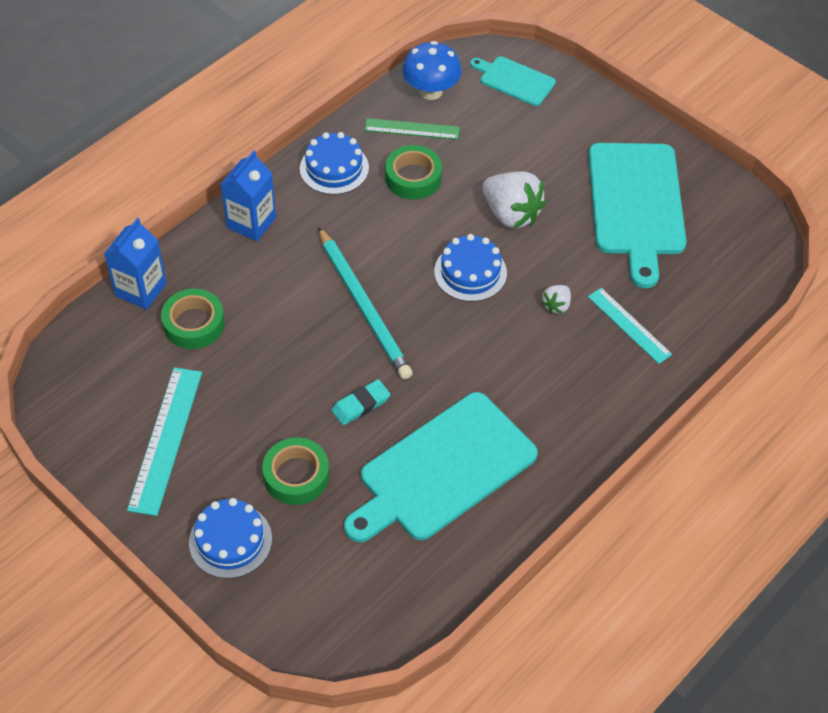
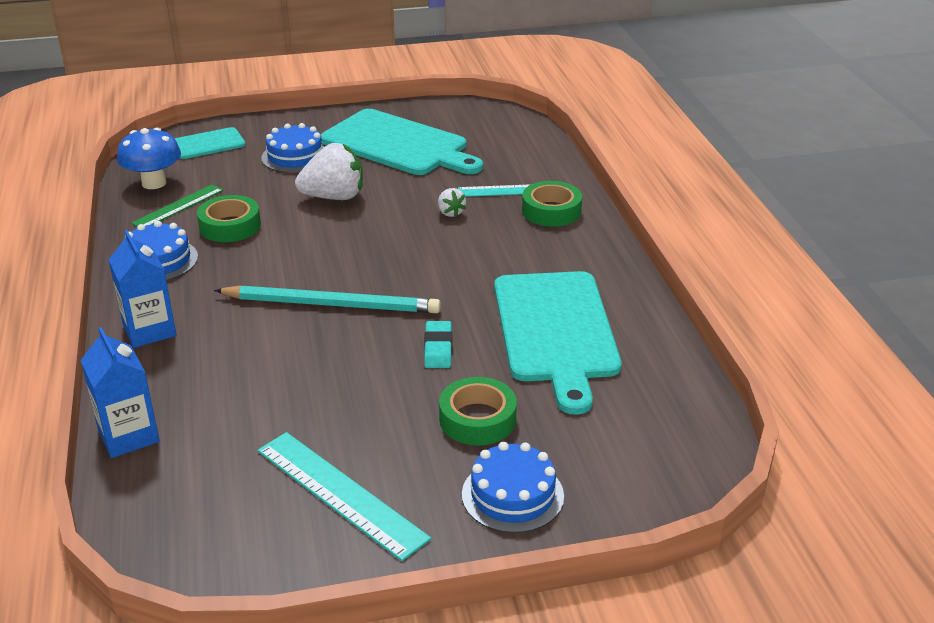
camera: 55 degrees left, 20 degrees down
green tape [161,289,225,349] -> green tape moved to [522,181,582,227]
blue cake [434,234,507,302] -> blue cake moved to [261,123,324,173]

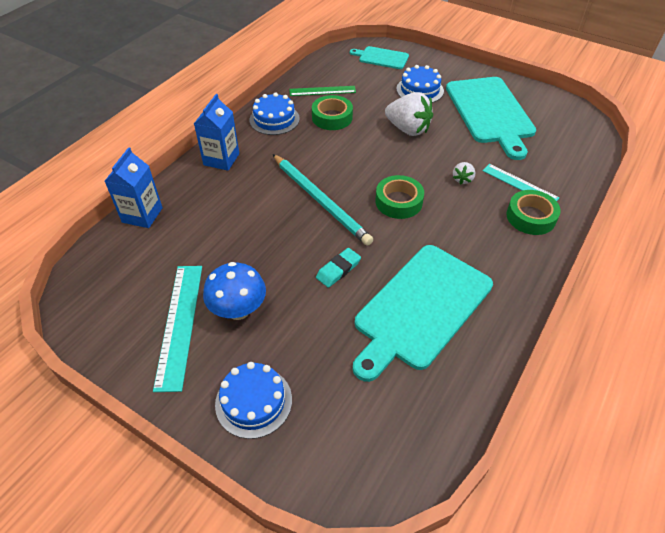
camera: 45 degrees right, 15 degrees up
blue mushroom [117,128,181,189] -> blue mushroom moved to [203,262,266,320]
green tape [439,377,517,445] -> green tape moved to [375,175,424,219]

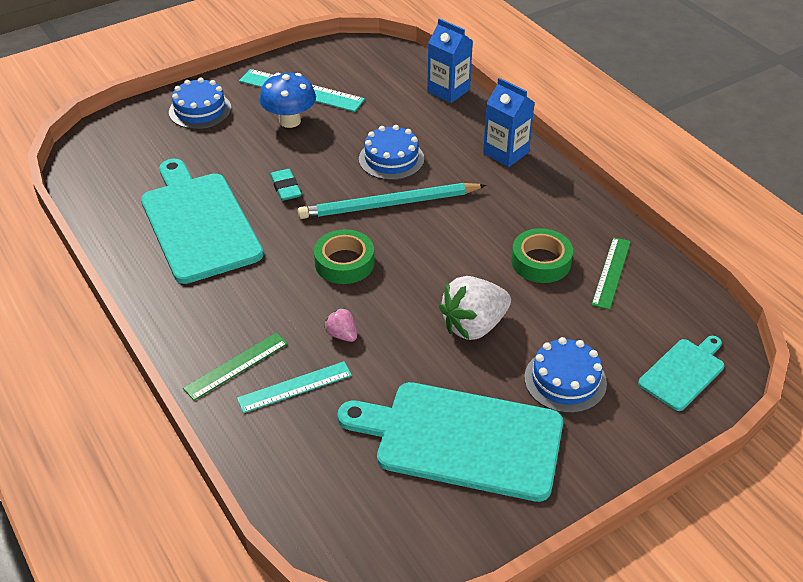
camera: 115 degrees right, 5 degrees down
blue cake [250,92,300,135] -> blue cake moved to [359,125,424,180]
white strawberry [453,162,476,185] -> pink strawberry [324,308,357,342]
green tape [507,190,561,235] -> green ruler [183,332,288,401]

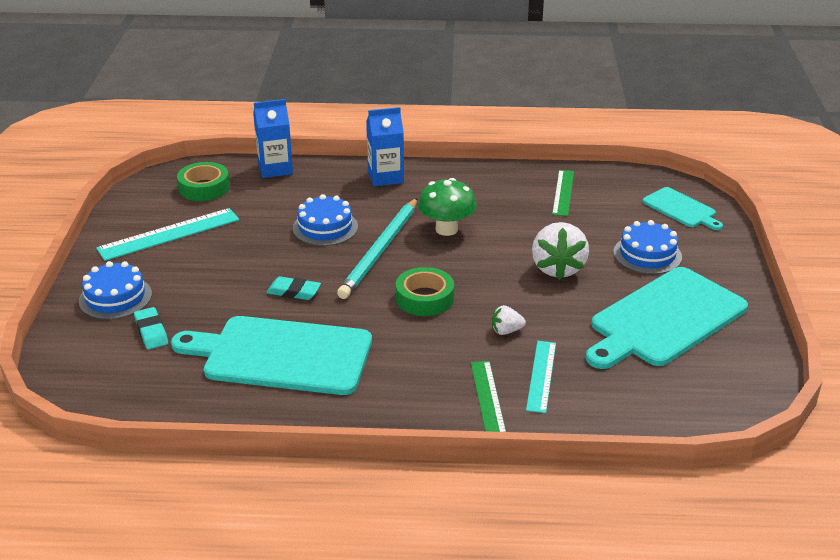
camera: 55 degrees left, 10 degrees down
blue mushroom [260,73,316,128] -> none
pink strawberry [324,308,357,342] -> white strawberry [492,305,526,335]
green tape [511,228,573,283] -> green tape moved to [177,162,230,201]
green ruler [591,237,631,310] -> green ruler turned 45 degrees clockwise [552,170,574,216]
turquoise cutting board [638,336,724,411] -> turquoise cutting board turned 150 degrees clockwise [642,187,723,230]
none -> turquoise eraser [134,307,168,350]
none -> green mushroom [418,178,476,236]

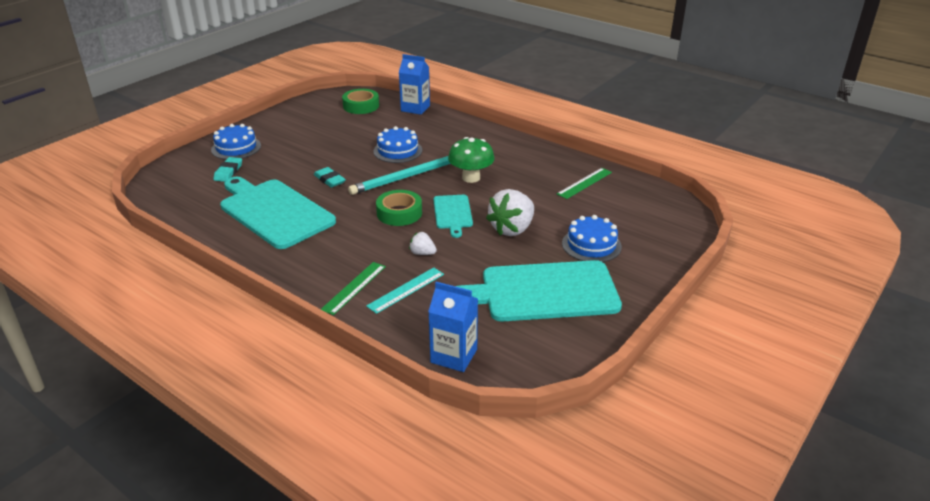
camera: 35 degrees right, 0 degrees up
turquoise ruler [96,208,239,261] -> none
blue carton [366,107,404,186] -> blue carton moved to [428,282,478,372]
turquoise cutting board [642,187,723,230] -> turquoise cutting board moved to [433,195,473,238]

